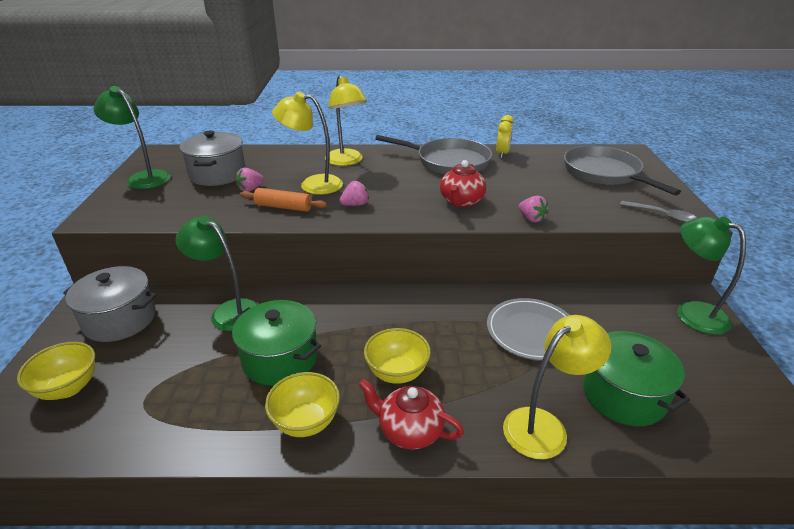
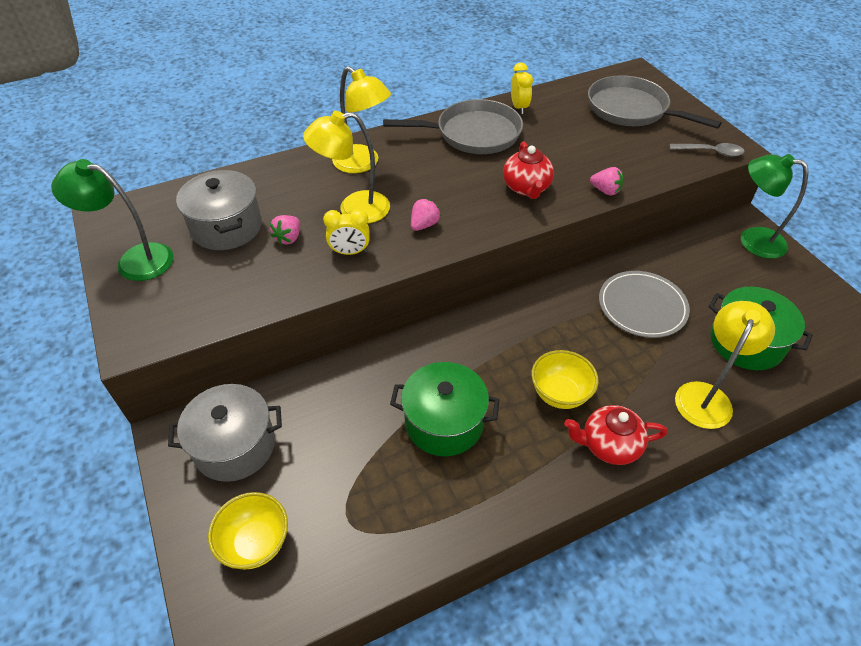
camera: 25 degrees left, 15 degrees up
green lamp [175,216,258,331] -> none
orange rolling pin [240,188,327,212] -> yellow clock [323,209,370,255]
yellow bowl [265,372,340,437] -> none

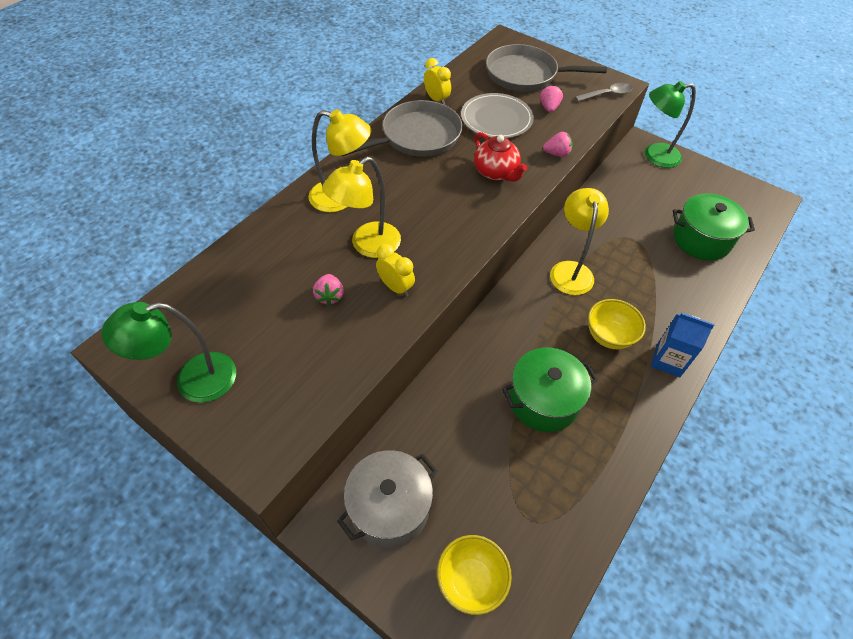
camera: 30 degrees left, 5 degrees up
grey pot [176,170,262,250] -> none
yellow clock [323,209,370,255] -> yellow clock turned 105 degrees counterclockwise [376,244,415,297]
pink strawberry [411,199,441,231] -> pink strawberry moved to [540,85,563,112]
red teapot [564,405,667,465] -> blue carton [651,313,715,377]
grey plate [599,271,690,338] -> grey plate moved to [461,93,534,138]
yellow lamp [675,301,775,429] -> yellow lamp moved to [550,188,609,295]

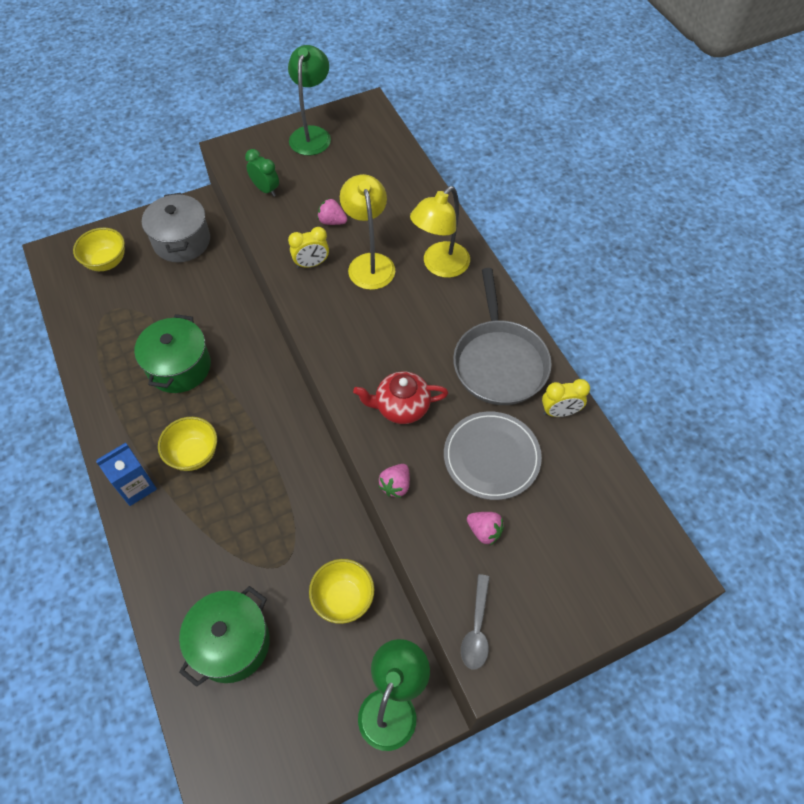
camera: 120 degrees right, 5 degrees up
grey pan [486,44,607,92] -> none
yellow lamp [550,188,609,295] -> none
none -> green clock [245,149,279,197]
none -> yellow bowl [309,559,374,624]

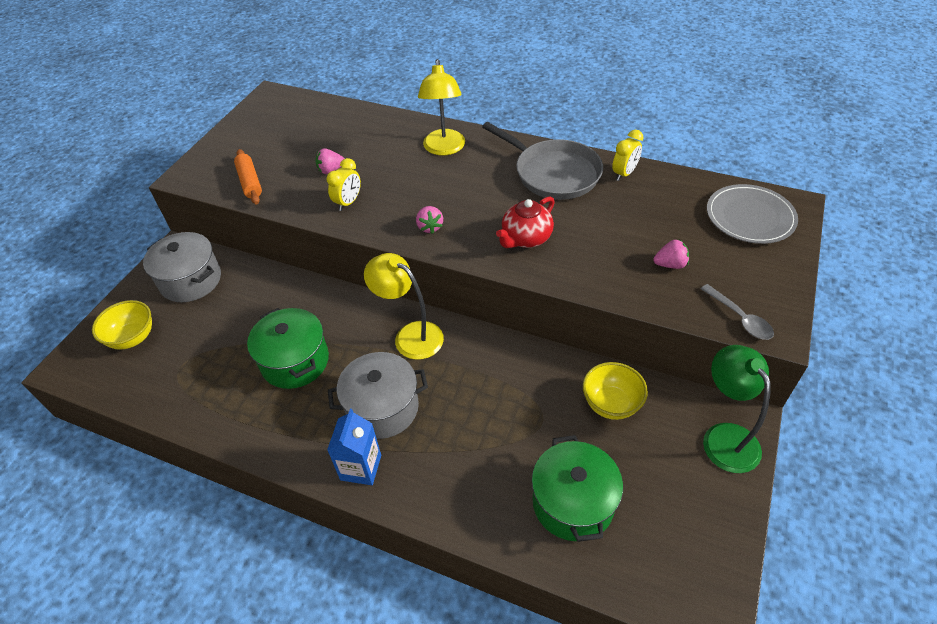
camera: 40 degrees left, 10 degrees down
yellow bowl [158,417,217,471] -> grey pot [328,352,428,439]
green clock [245,149,279,197] -> orange rolling pin [234,149,262,204]
green lamp [288,45,331,155] -> none
yellow lamp [340,174,395,290] -> yellow lamp moved to [364,253,444,360]
pink strawberry [378,464,410,498] -> pink strawberry moved to [416,206,443,234]
grey plate [444,411,542,500] -> grey plate moved to [707,184,798,244]

